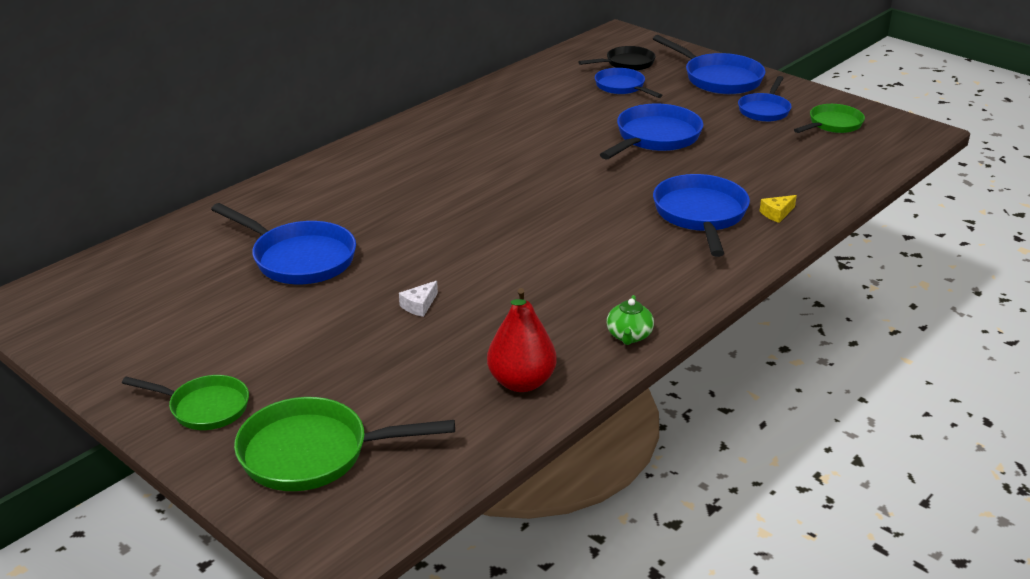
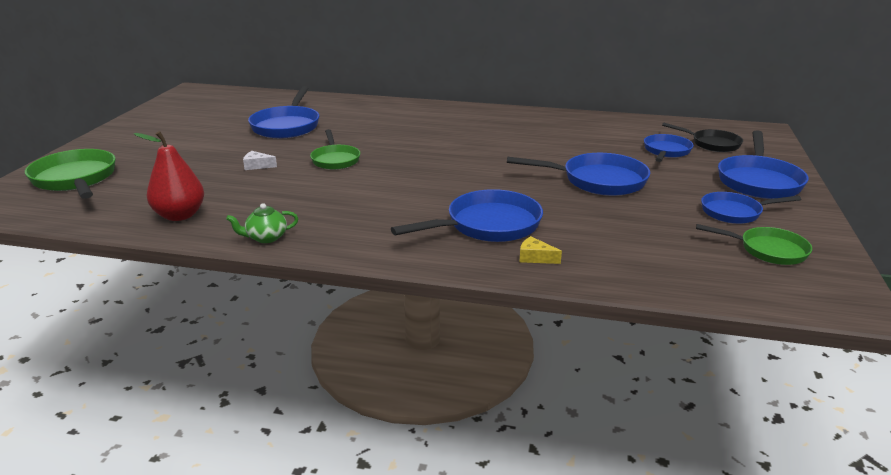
camera: 60 degrees right, 5 degrees down
green pan [122,375,249,430] -> green pan moved to [310,129,360,170]

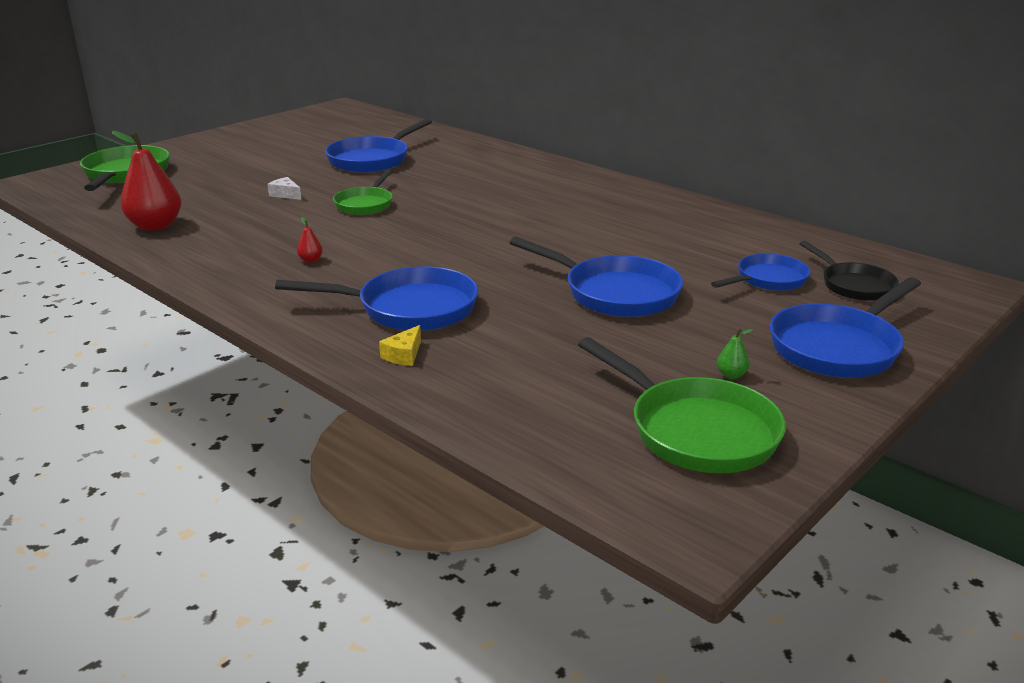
camera: 30 degrees right, 0 degrees up
green teapot [226,203,298,243] -> none
yellow cheese [519,236,562,264] -> yellow cheese turned 120 degrees counterclockwise [379,325,421,366]
green pan [696,224,812,265] -> green pan [578,337,786,473], size x1.57
blue pan [701,192,801,224] -> green pear [717,328,754,379]
none -> red pear [297,217,323,263]

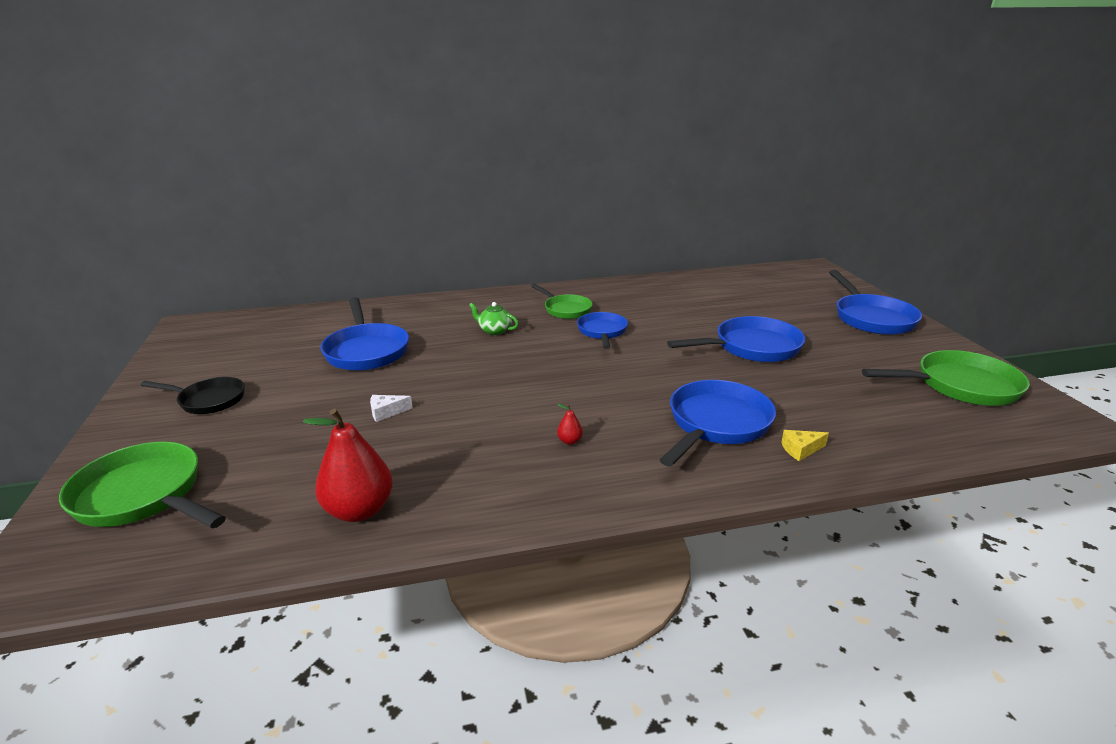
camera: 55 degrees left, 0 degrees up
green pan [333,169,393,215] -> green pan moved to [531,284,593,319]
yellow cheese [379,325,421,366] -> yellow cheese turned 105 degrees clockwise [781,430,829,461]
blue pan [711,254,811,291] -> blue pan moved to [577,312,628,349]
green pear [717,328,754,379] -> none
black pan [799,241,899,301] -> black pan moved to [141,377,245,414]
none -> green teapot [469,302,519,335]

